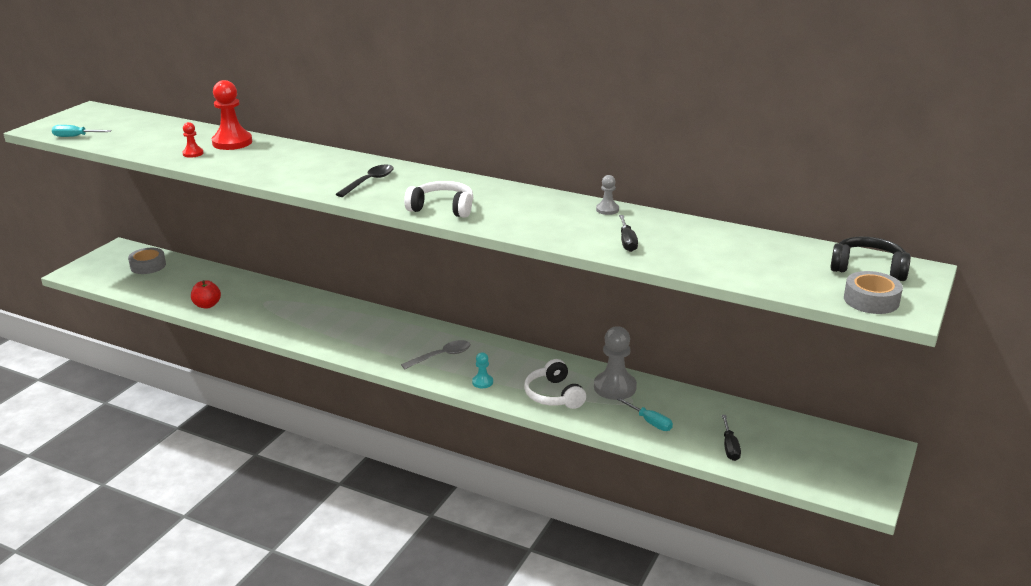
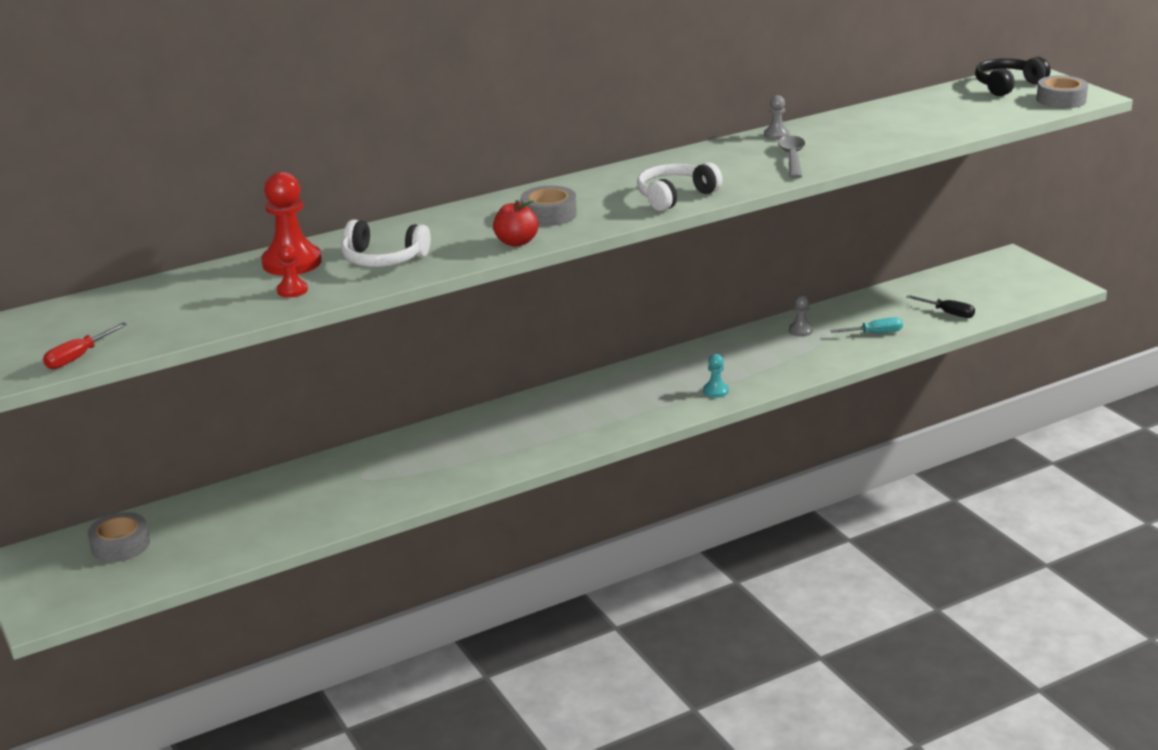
camera: 55 degrees left, 0 degrees up
turquoise screwdriver [52,125,112,137] -> red screwdriver [43,322,128,369]
red apple [191,280,221,309] -> red apple moved to [493,200,538,247]
black spoon [336,165,394,197] -> grey tape [521,186,577,226]
grey spoon [401,340,470,369] -> grey spoon moved to [778,136,805,178]
white headphones [524,359,586,409] -> white headphones moved to [341,220,431,267]
grey pawn [594,326,637,400] -> grey pawn [789,295,813,337], size x0.50
black screwdriver [619,215,638,252] -> none

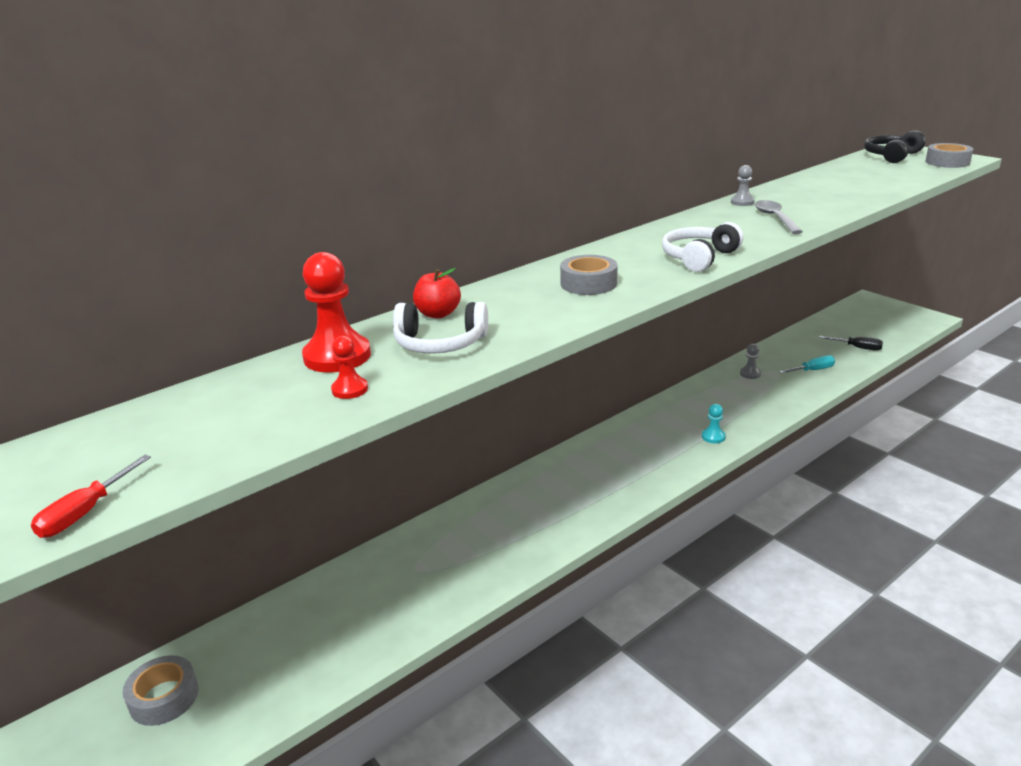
camera: 10 degrees left, 0 degrees up
red apple [493,200,538,247] -> red apple moved to [413,268,461,318]

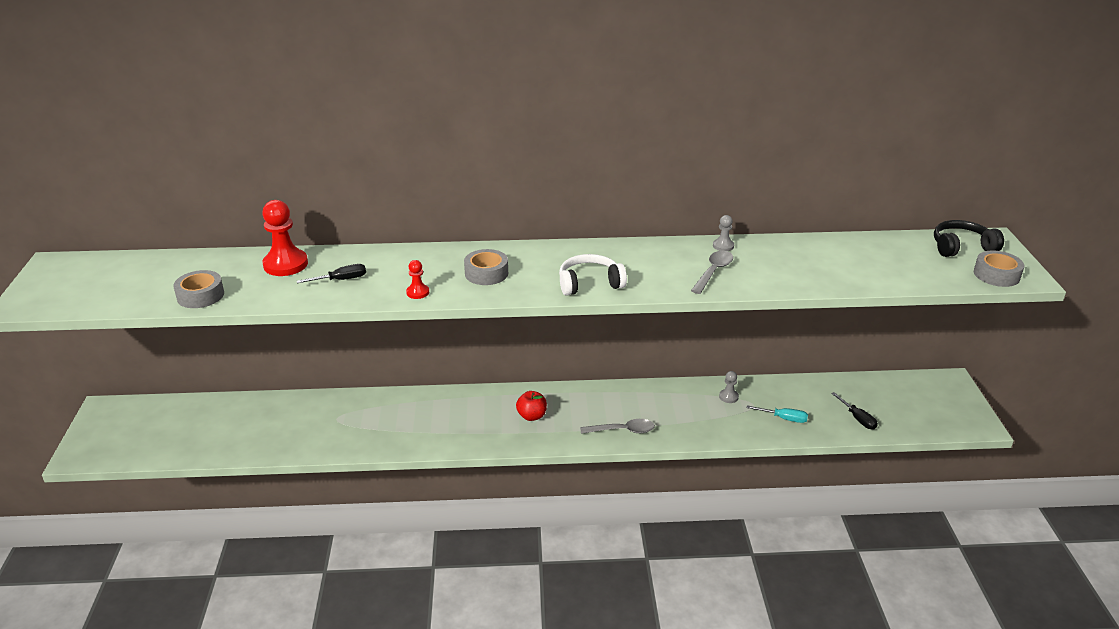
camera: 35 degrees right, 5 degrees up
red screwdriver [31,455,151,538] -> none
grey tape [123,655,199,726] -> grey tape moved to [173,270,224,308]
red pawn [331,336,368,399] -> red pawn moved to [406,260,429,299]
white headphones [393,302,488,354] -> black screwdriver [297,264,366,283]
red apple [413,268,461,318] -> red apple moved to [516,391,547,421]
turquoise pawn [702,404,726,444] -> grey spoon [580,419,655,434]

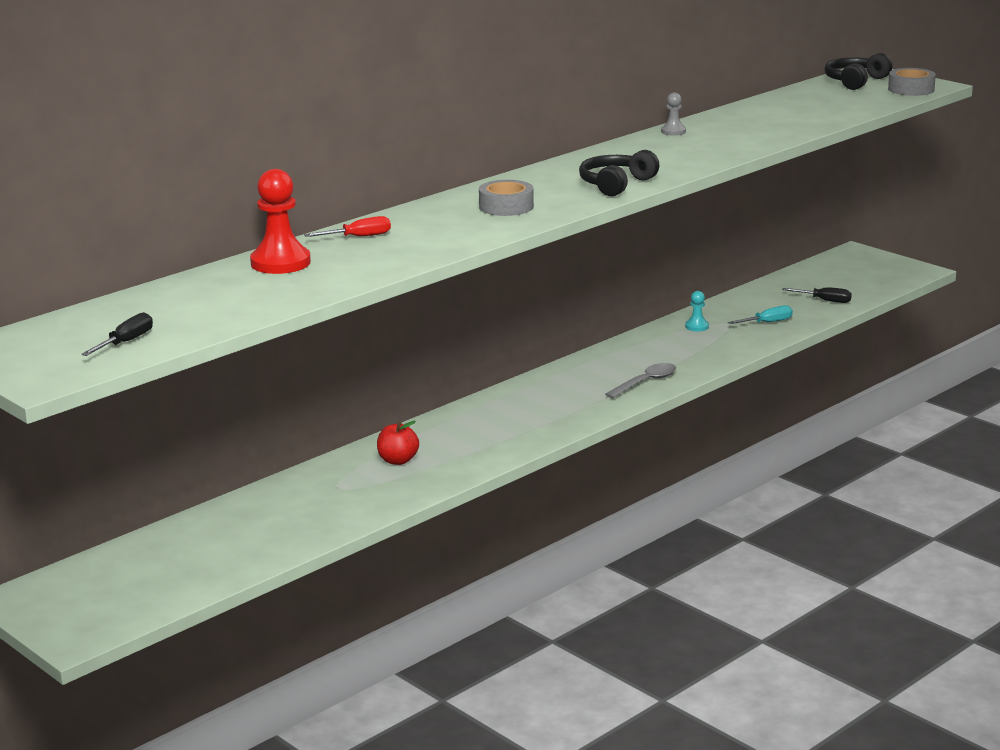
camera: 40 degrees left, 10 degrees down
grey tape [173,270,224,308] -> none
black screwdriver [297,264,366,283] -> black screwdriver moved to [81,312,153,356]
red pawn [406,260,429,299] -> none
red apple [516,391,547,421] -> red apple moved to [377,421,419,465]
white headphones [559,254,627,296] -> black headphones [579,150,659,196]
grey spoon [691,251,733,294] -> none
grey pawn [719,371,739,403] -> turquoise pawn [685,291,709,331]
none -> red screwdriver [304,216,391,237]

